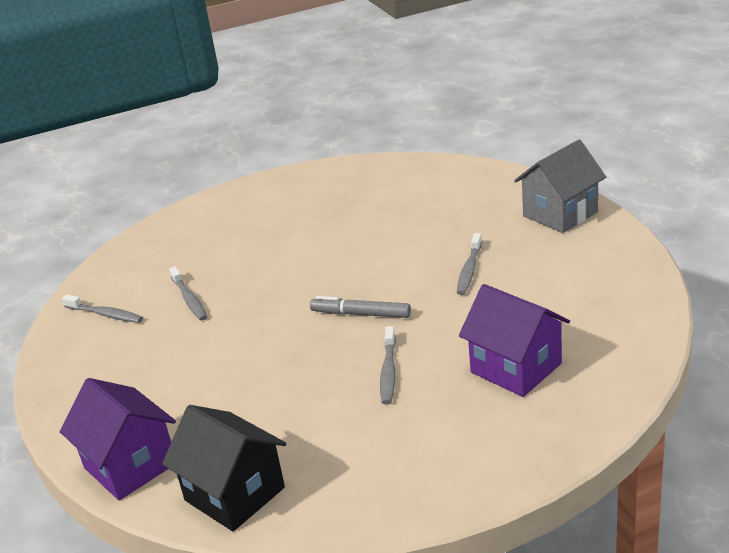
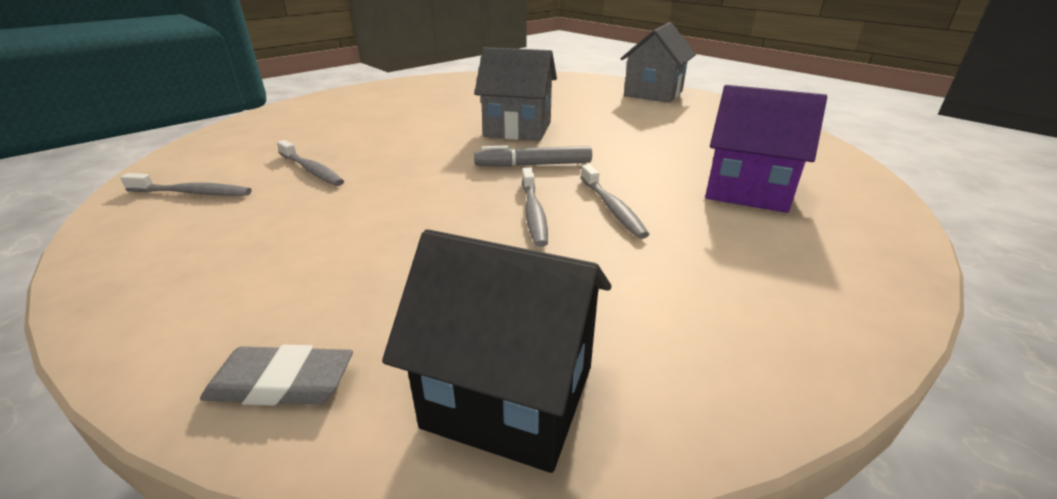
camera: 25 degrees left, 0 degrees up
purple house [60,378,176,500] -> grey eraser [200,345,353,406]
grey toothbrush [457,233,482,295] -> grey toothbrush moved to [522,168,548,247]
none -> grey house [474,47,557,141]

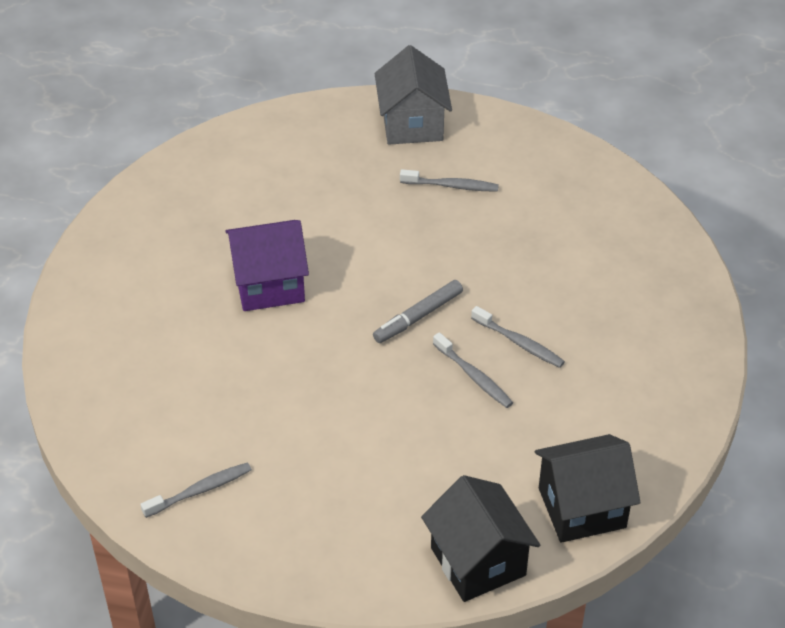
camera: 35 degrees left, 15 degrees up
grey eraser [200,345,353,406] -> black house [421,475,540,602]
grey toothbrush [277,140,344,186] -> grey toothbrush moved to [400,169,499,192]
grey house [474,47,557,141] -> none
purple house [705,85,827,213] -> purple house moved to [226,220,309,311]

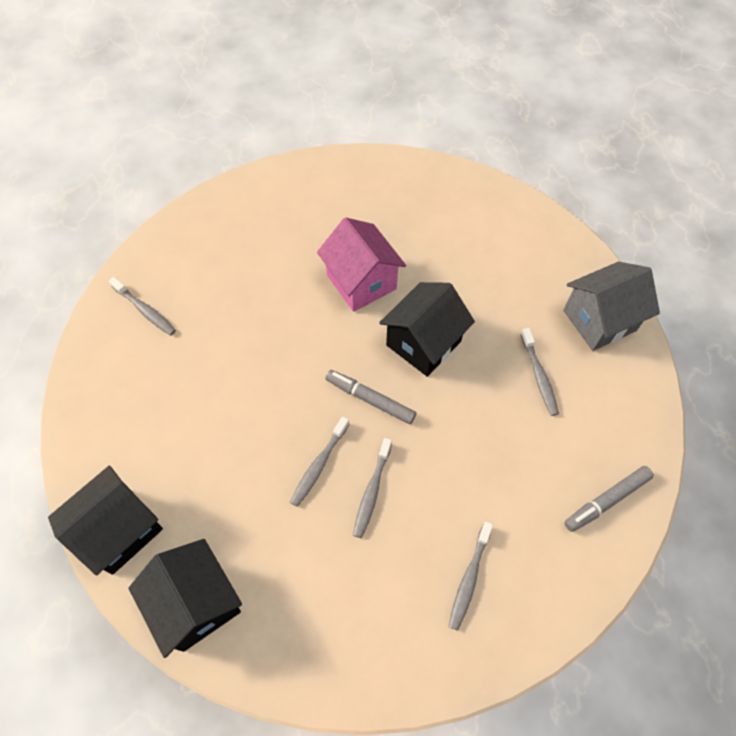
camera: 70 degrees right, 15 degrees up
purple house [226,220,309,311] -> pink house [317,218,406,312]
none -> black house [379,282,475,377]
none -> grey toothbrush [448,522,493,631]
none -> grey marker [564,466,654,532]

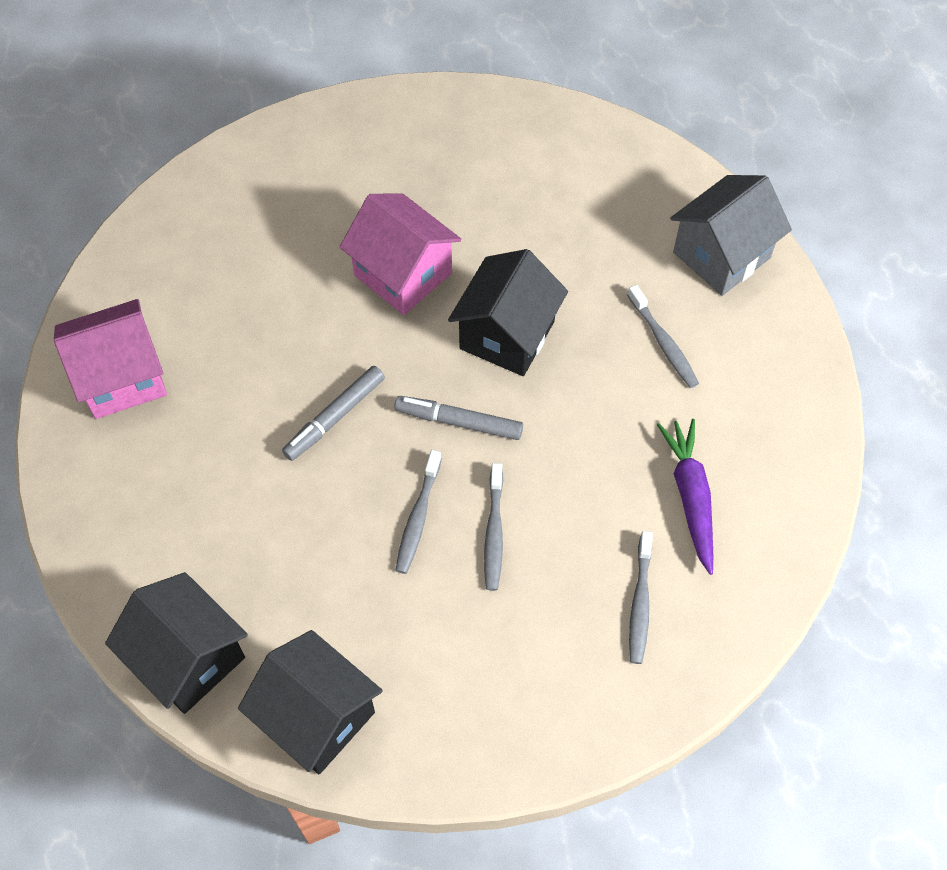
camera: 15 degrees left, 0 degrees up
black house [48,466,163,576] -> black house turned 75 degrees counterclockwise [105,572,248,714]
grey toothbrush [109,277,176,336] -> pink house [54,299,167,419]
grey marker [564,466,654,532] -> grey marker moved to [282,366,385,461]
none -> purple carrot [657,419,713,575]

